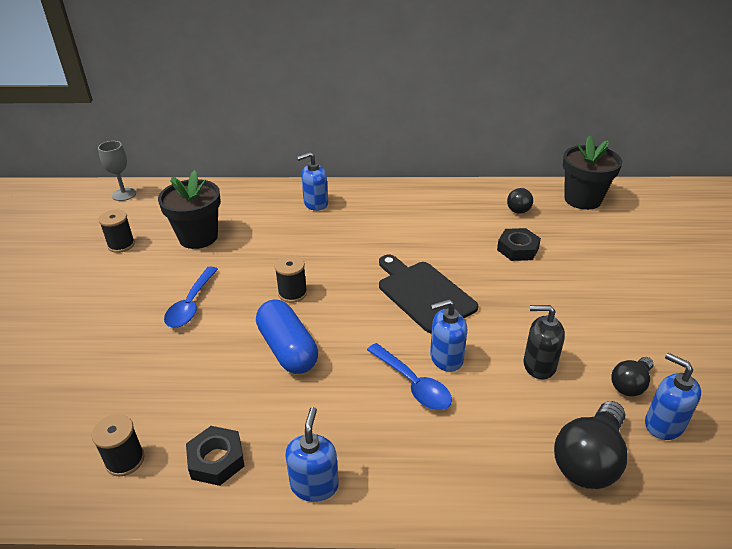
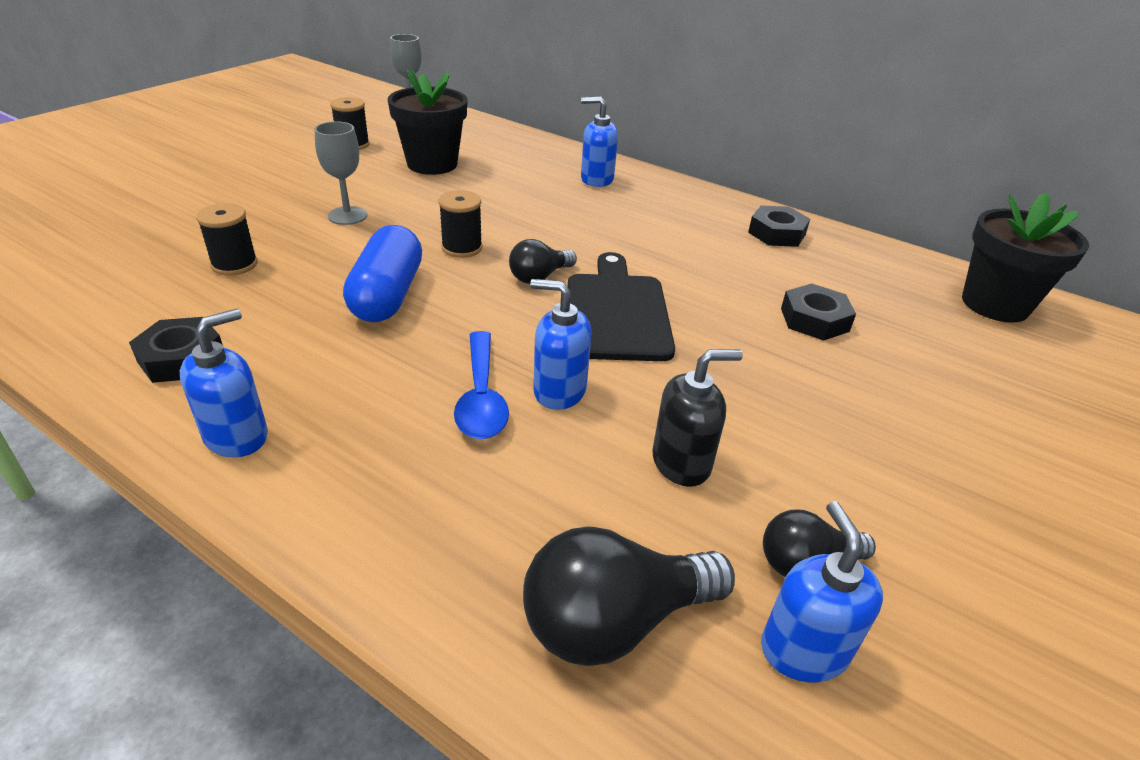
camera: 30 degrees right, 0 degrees up
black spool [91,414,145,477] -> black spool moved to [196,203,258,276]
blue spoon [164,266,218,327] -> grey goblet [315,121,367,225]
black light bulb [507,188,533,214] -> black light bulb moved to [509,239,577,284]
black soap dispenser [524,305,565,379] -> black soap dispenser turned 120 degrees clockwise [652,350,743,487]
none -> black nut [748,205,810,247]

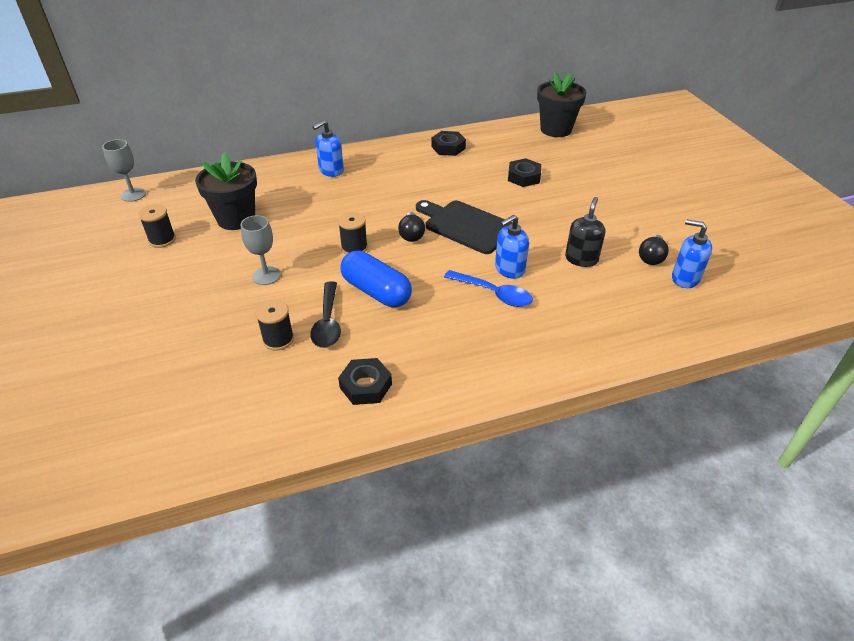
camera: 50 degrees left, 5 degrees up
blue soap dispenser [180,309,268,458] -> none
black light bulb [523,526,735,666] -> none
none -> black spoon [310,281,341,348]

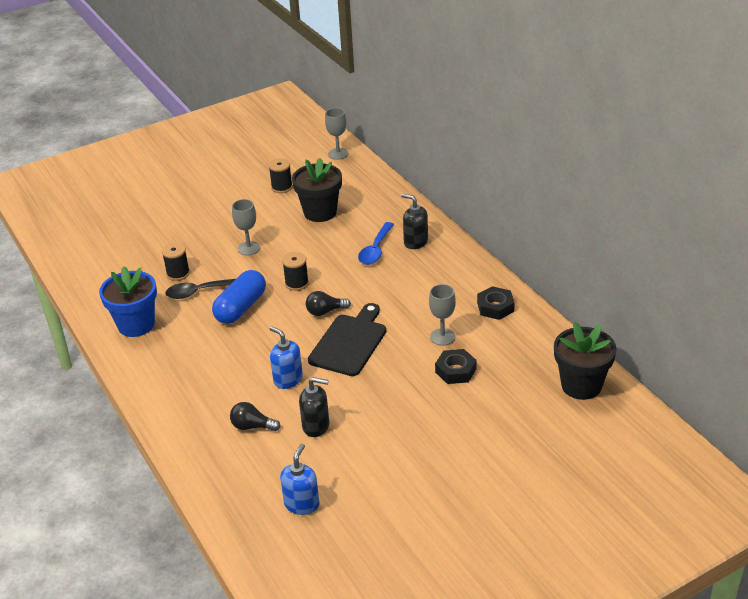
camera: 80 degrees right, 5 degrees down
blue soap dispenser [313,120,344,177] -> black soap dispenser [401,194,428,249]
black nut [338,358,392,405] -> blue flower pot [99,266,157,337]
blue spoon [444,270,533,307] -> blue spoon moved to [358,222,394,265]
black light bulb [639,235,669,265] -> black light bulb moved to [230,402,280,431]
none -> grey goblet [429,284,456,346]

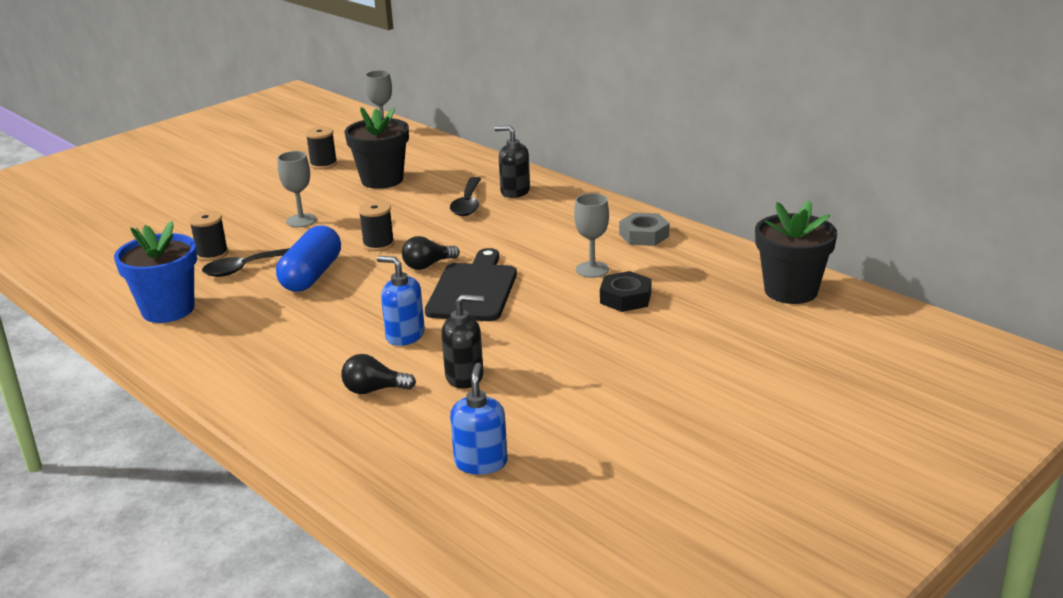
camera: 15 degrees left, 10 degrees down
blue spoon [358,222,394,265] -> black spoon [450,177,481,216]
black nut [477,286,515,320] -> grey nut [619,213,670,246]

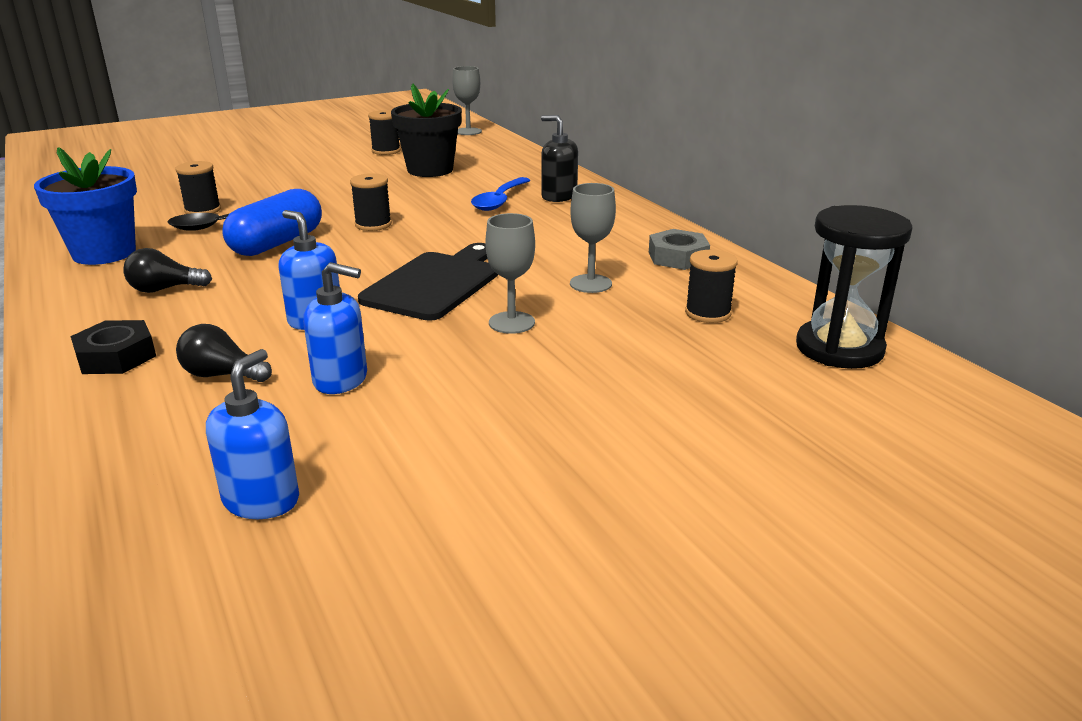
camera: 15 degrees right, 0 degrees up
grey goblet [278,151,317,227] -> grey goblet moved to [485,213,535,334]
black light bulb [402,236,460,270] -> black light bulb moved to [123,248,212,293]
black soap dispenser [441,294,484,389] -> blue soap dispenser [303,262,367,394]
black spoon [450,177,481,216] -> blue spoon [471,177,530,211]
black nut [600,271,651,312] -> black nut moved to [70,320,156,374]
black flower pot [755,200,837,304] -> black hourglass [796,205,913,369]
none -> black spool [685,250,738,323]

